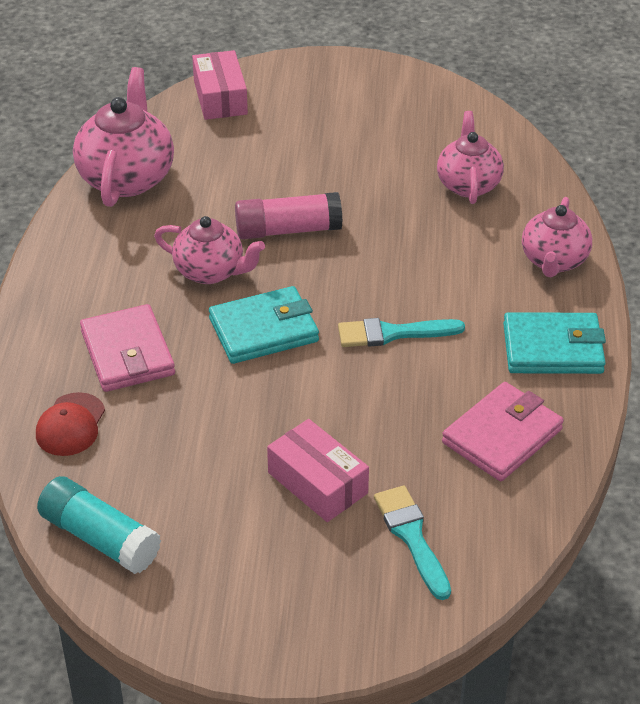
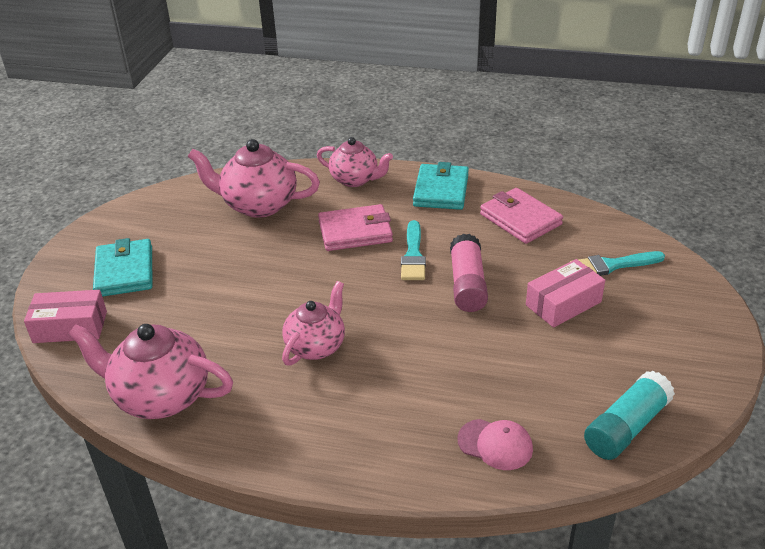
camera: 80 degrees left, 5 degrees down
red cap [36,392,105,456] -> pink cap [457,419,533,470]
pink wallet [80,304,175,392] -> pink wallet moved to [318,204,393,251]
turquoise wallet [209,286,319,364] -> turquoise wallet moved to [93,238,152,297]
pink glue stick [235,192,343,239] -> pink glue stick moved to [450,234,488,312]
pink teapot [437,111,504,204] -> pink teapot [188,139,320,218], size x1.51

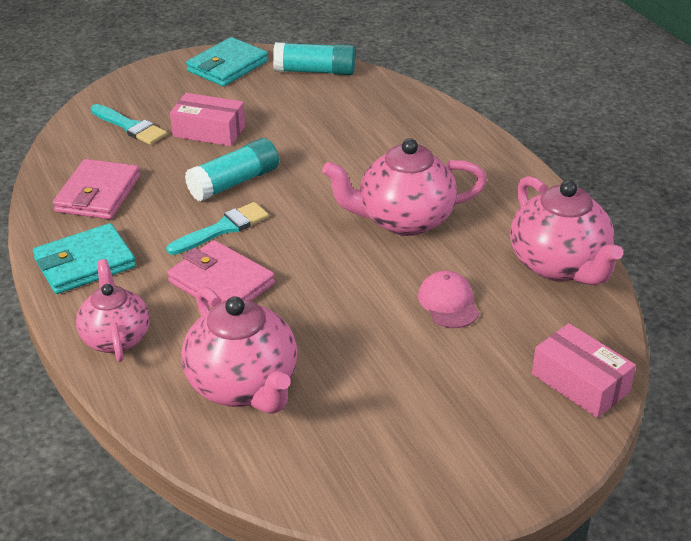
camera: 130 degrees left, 0 degrees up
turquoise wallet [93,238,152,297] -> turquoise wallet moved to [186,37,268,86]
pink teapot [282,281,345,366] -> pink teapot [322,138,487,236], size x1.51
pink glue stick [450,234,488,312] -> turquoise glue stick [185,138,279,201]
pink cap [457,419,533,470] -> pink cap moved to [418,271,479,328]

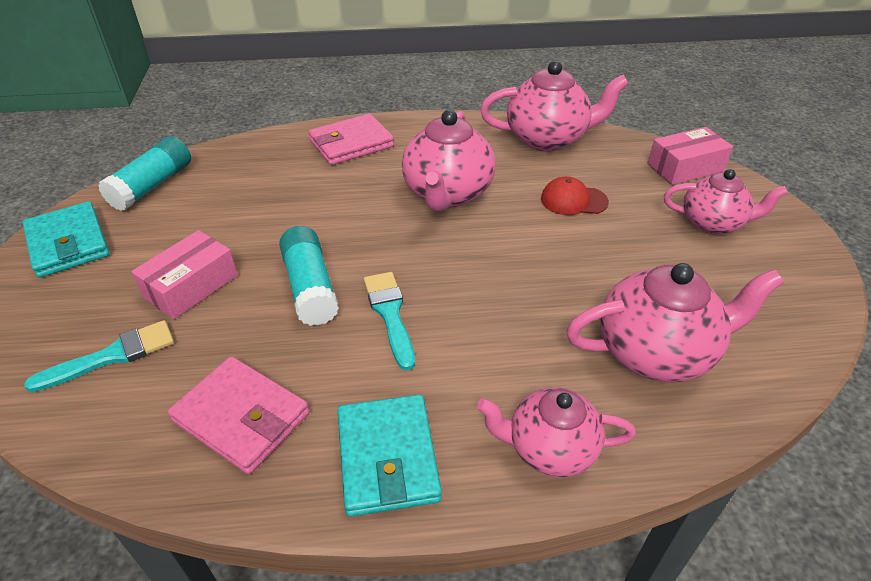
camera: 70 degrees left, 5 degrees up
pink wallet [167,240,275,308] -> pink wallet moved to [308,114,394,165]
pink cap [418,271,479,328] -> red cap [541,176,609,215]
none -> pink teapot [664,169,788,234]

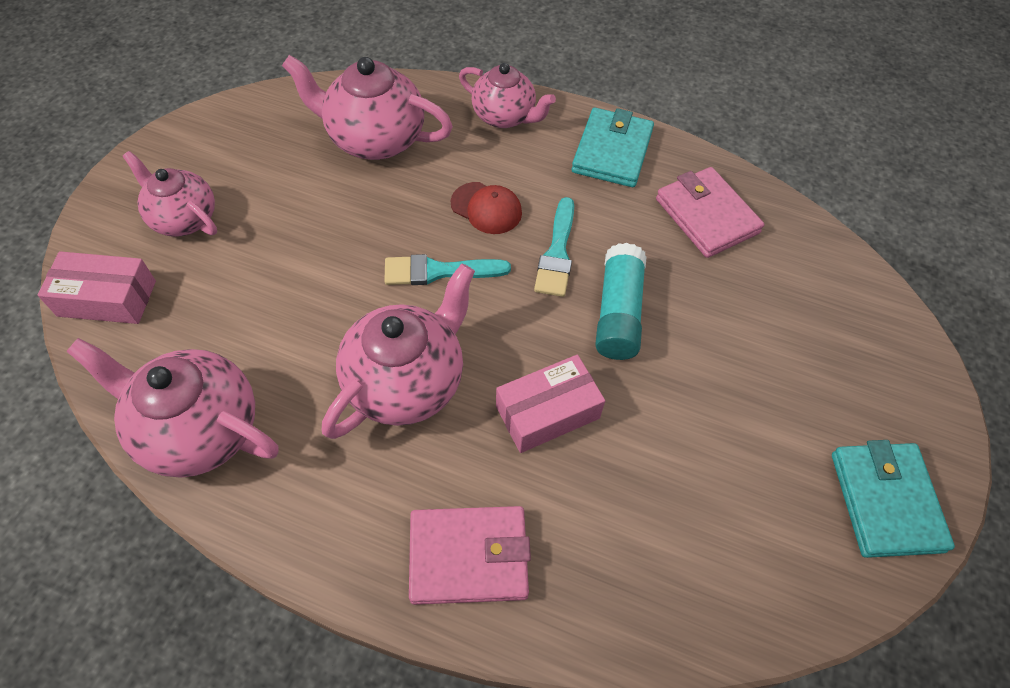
camera: 155 degrees left, 15 degrees up
turquoise brush [24,320,174,392] -> turquoise brush moved to [384,254,511,285]
turquoise glue stick [98,136,191,211] -> none
pink box [131,230,238,319] -> pink box moved to [496,355,605,453]
red cap [541,176,609,215] -> red cap moved to [451,182,522,234]

